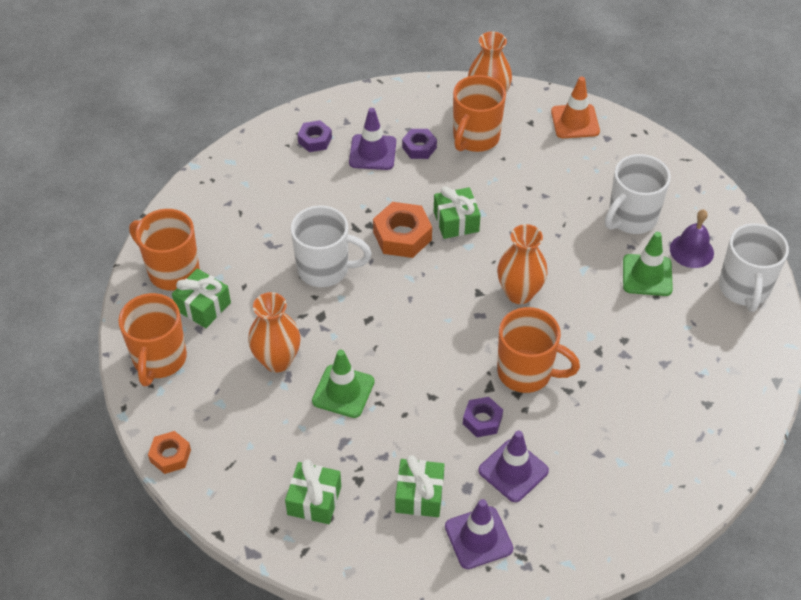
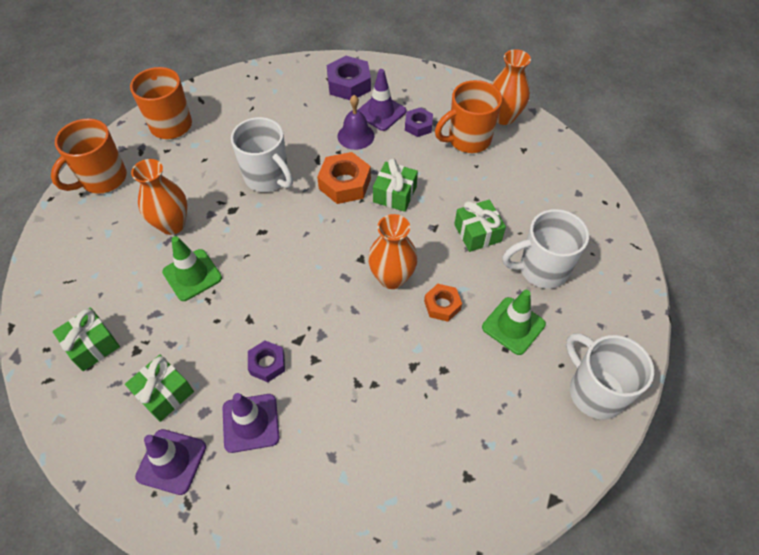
camera: 35 degrees right, 5 degrees up
orange nut [148,431,191,474] -> orange nut moved to [424,284,462,322]
green gift [172,269,231,328] -> green gift moved to [454,200,506,252]
purple nut [297,120,332,152] -> purple nut [327,56,371,100], size x1.62
orange mug [497,307,580,393] -> none
orange traffic cone [551,77,600,138] -> none
purple bell [670,209,714,268] -> purple bell moved to [337,95,374,150]
white mug [719,223,789,312] -> white mug turned 105 degrees clockwise [566,333,654,419]

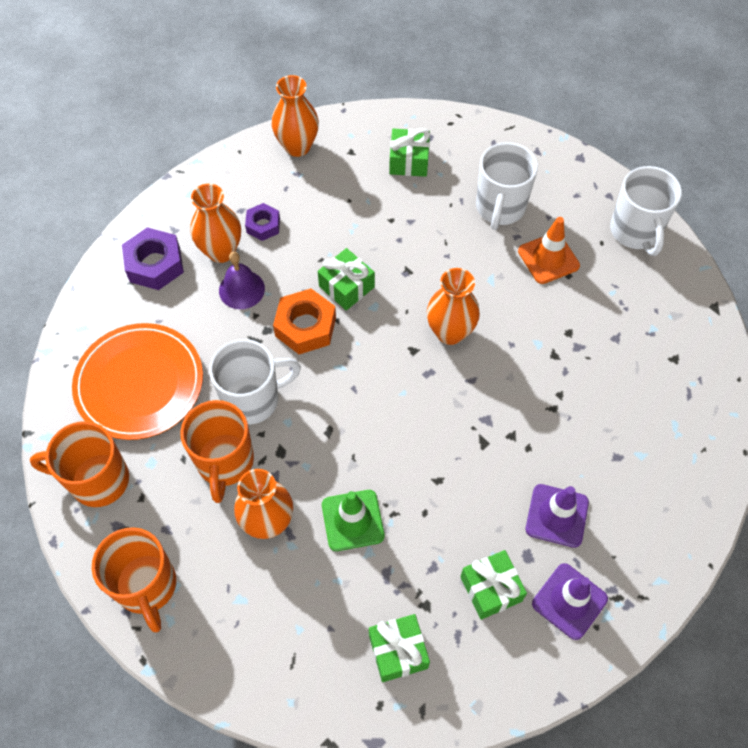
camera: 65 degrees left, 5 degrees up
purple nut [248,340,285,382] -> none
purple traffic cone [358,69,406,131] -> orange vase [190,183,241,263]
orange nut [424,284,462,322] -> none
orange mug [435,80,502,153] -> orange mug moved to [180,400,254,503]
green gift [454,200,506,252] -> green gift moved to [389,128,430,177]
green traffic cone [482,290,546,355] -> orange traffic cone [518,217,580,284]
white mug [566,333,654,419] -> white mug turned 90 degrees counterclockwise [610,166,682,256]
none -> orange plate [72,323,203,440]

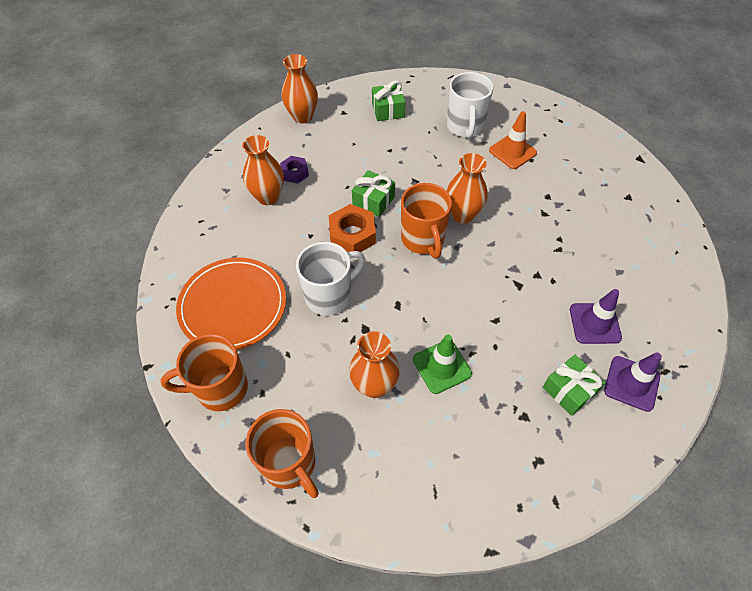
camera: 15 degrees left, 5 degrees down
purple nut [122,227,184,290] -> none
orange mug [180,400,254,503] -> orange mug moved to [401,183,452,258]
purple bell [219,252,265,309] -> none
green gift [369,614,430,682] -> none
white mug [610,166,682,256] -> none

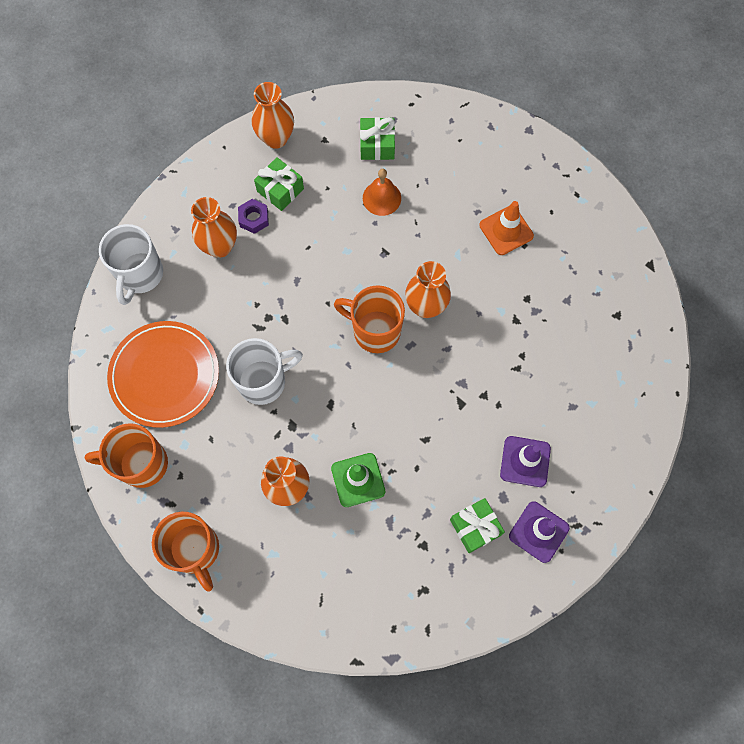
camera: 10 degrees right, 15 degrees up
orange nut [329,204,376,252] -> none
green gift [352,170,395,217] -> green gift moved to [254,157,304,211]
orange mug [401,183,452,258] -> orange mug turned 120 degrees clockwise [334,285,405,353]
white mug [447,72,493,139] -> white mug moved to [99,224,163,305]
none -> orange bell [363,169,401,216]

